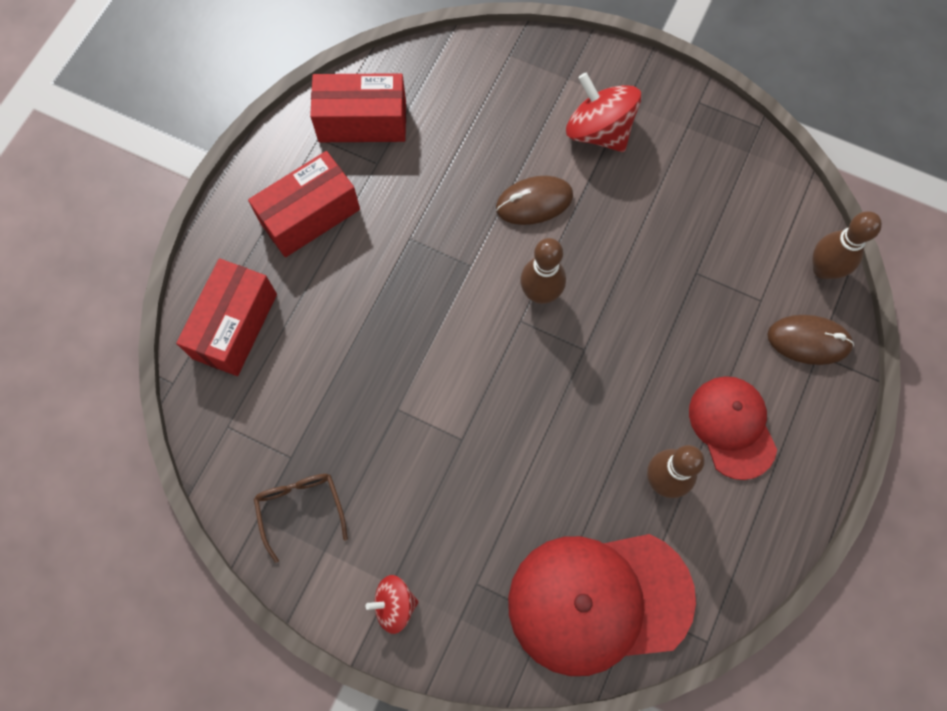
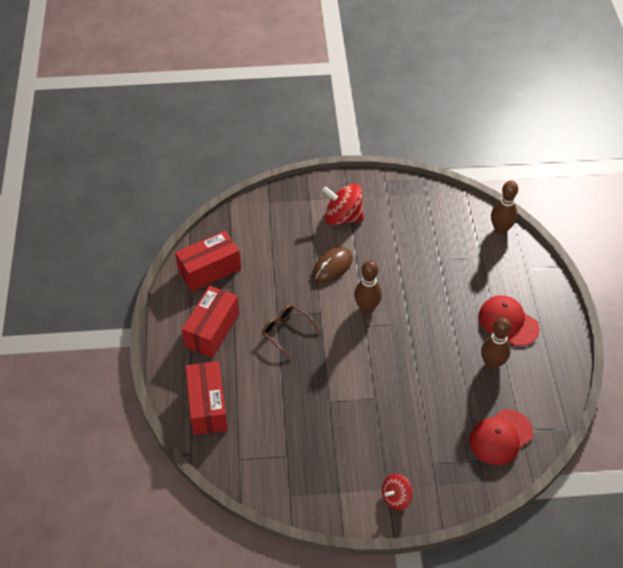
camera: 30 degrees left, 20 degrees down
brown glasses [254,474,348,563] -> brown glasses moved to [262,304,320,359]
red cap [508,534,696,676] -> red cap [469,409,533,465], size x0.60
brown mouse [767,315,854,365] -> none

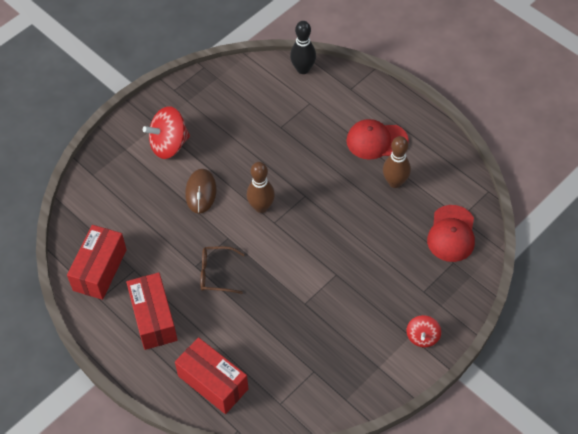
camera: 40 degrees left, 5 degrees up
brown bowling pin [491,181,518,234] -> black bowling pin [290,21,316,74]

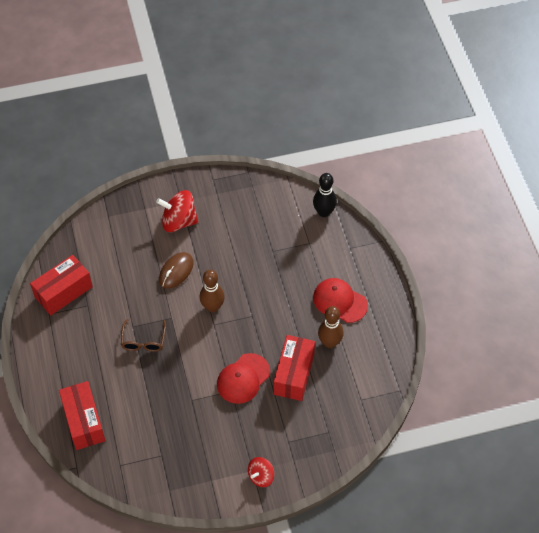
camera: 30 degrees right, 0 degrees up
red box [126,273,178,350] -> red box moved to [274,335,315,401]
brown glasses [200,246,245,294] -> brown glasses turned 120 degrees counterclockwise [121,319,166,352]
red cap [427,205,475,262] -> red cap moved to [217,353,270,404]

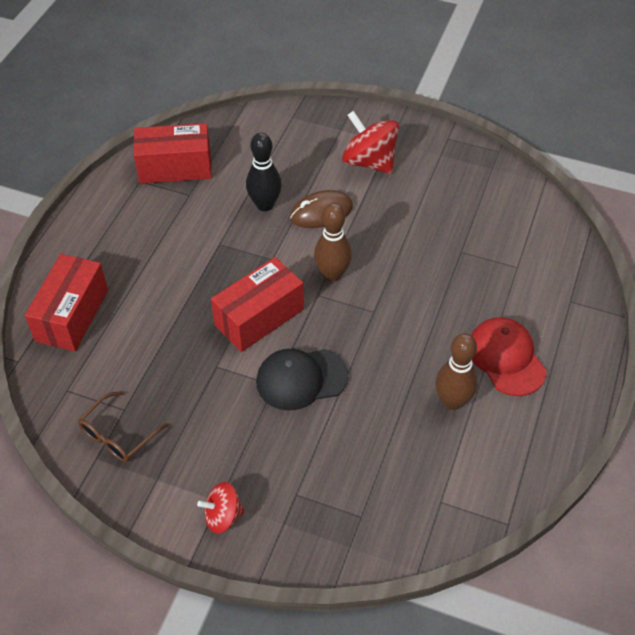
camera: 35 degrees right, 5 degrees down
brown glasses [121,319,166,352] -> brown glasses moved to [78,391,169,462]
red cap [217,353,270,404] -> black cap [256,349,349,411]
red box [274,335,315,401] -> red box moved to [211,257,304,352]
black bowling pin [313,173,337,217] -> black bowling pin moved to [246,133,282,211]

